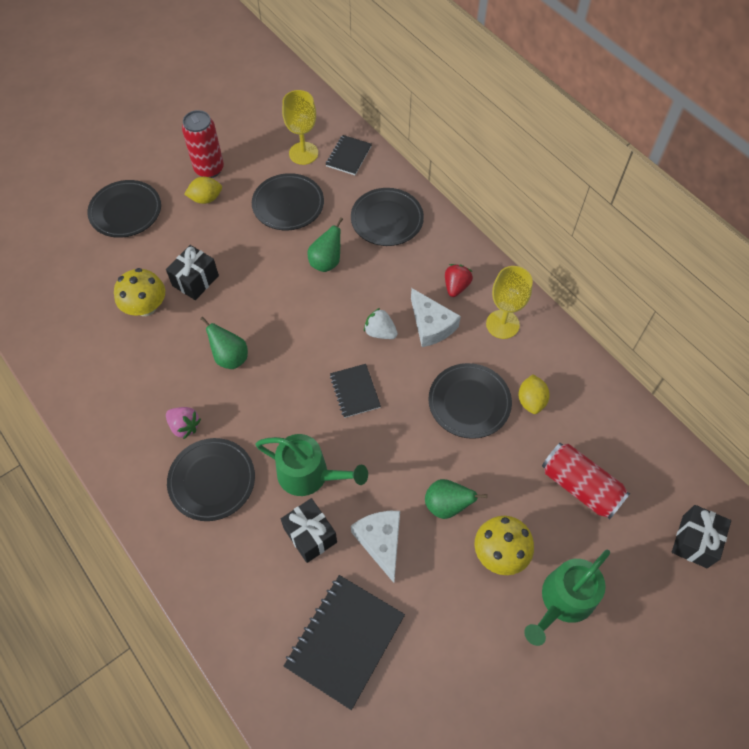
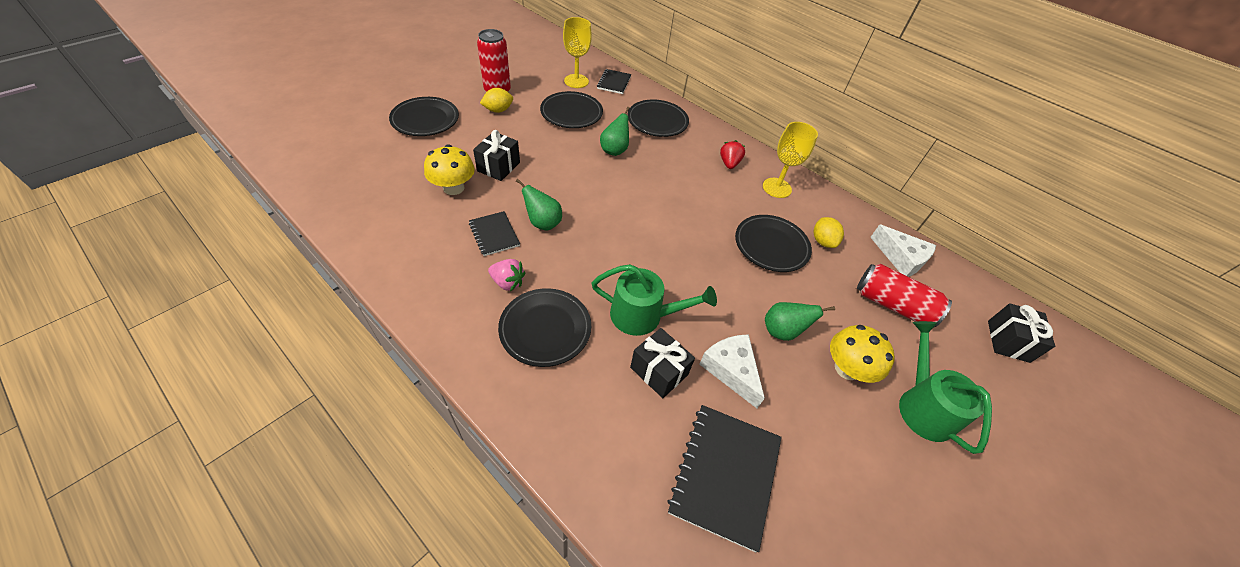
camera: 15 degrees left, 10 degrees down
black notebook [330,364,381,418] -> black notebook moved to [469,211,520,256]
white strawberry [364,308,398,339] -> none
white cheese [411,288,461,347] -> white cheese moved to [870,224,936,277]
green watering can [524,549,610,646] -> green watering can turned 135 degrees clockwise [899,321,992,454]

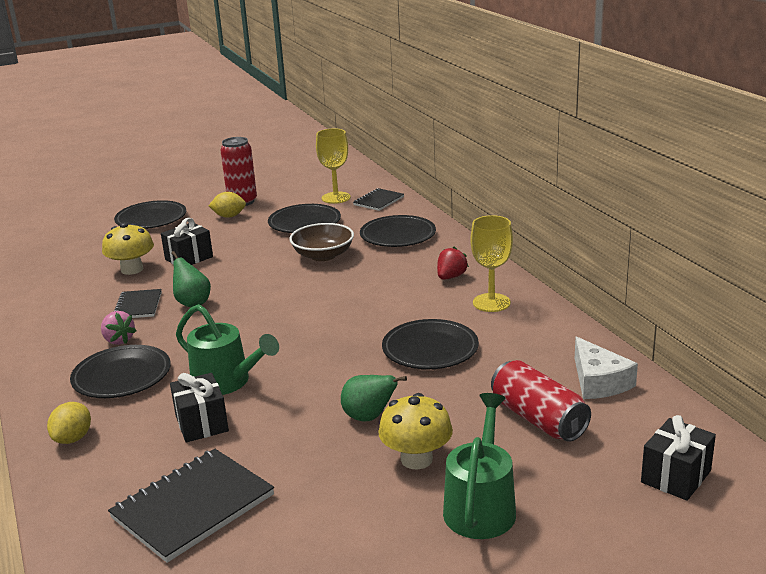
camera: 30 degrees right, 25 degrees down
green pear [600,107,630,156] -> brown bowl [289,223,354,261]
white cheese [699,334,765,408] -> none
yellow lemon [814,217,844,248] -> yellow lemon moved to [47,402,91,444]

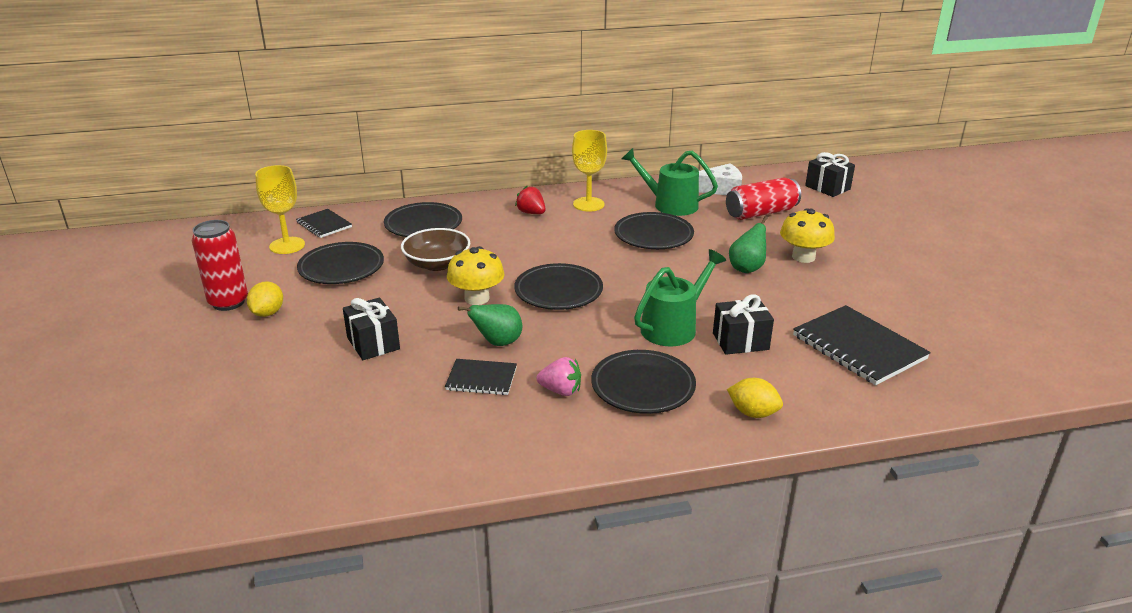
camera: 80 degrees left, 5 degrees up
pink strawberry [101,311,137,345] -> pink strawberry turned 45 degrees clockwise [537,357,581,396]
yellow mushroom [102,223,154,275] -> yellow mushroom moved to [447,246,504,305]
black plate [114,200,186,229] -> black plate moved to [514,263,603,310]
green watering can [443,393,516,539] -> green watering can moved to [622,148,718,216]

